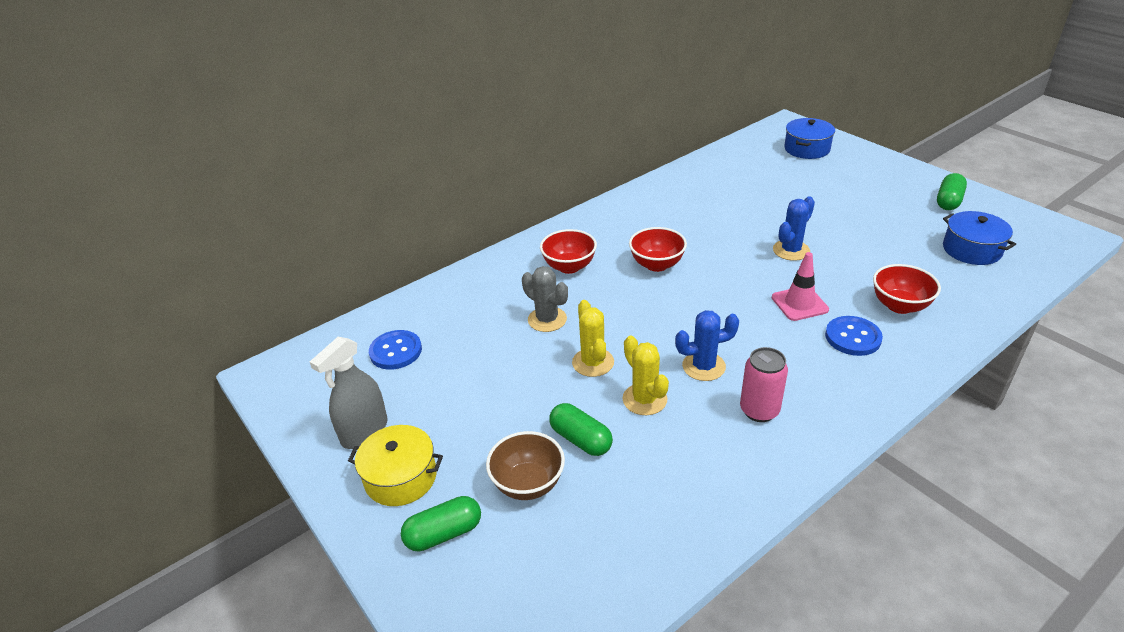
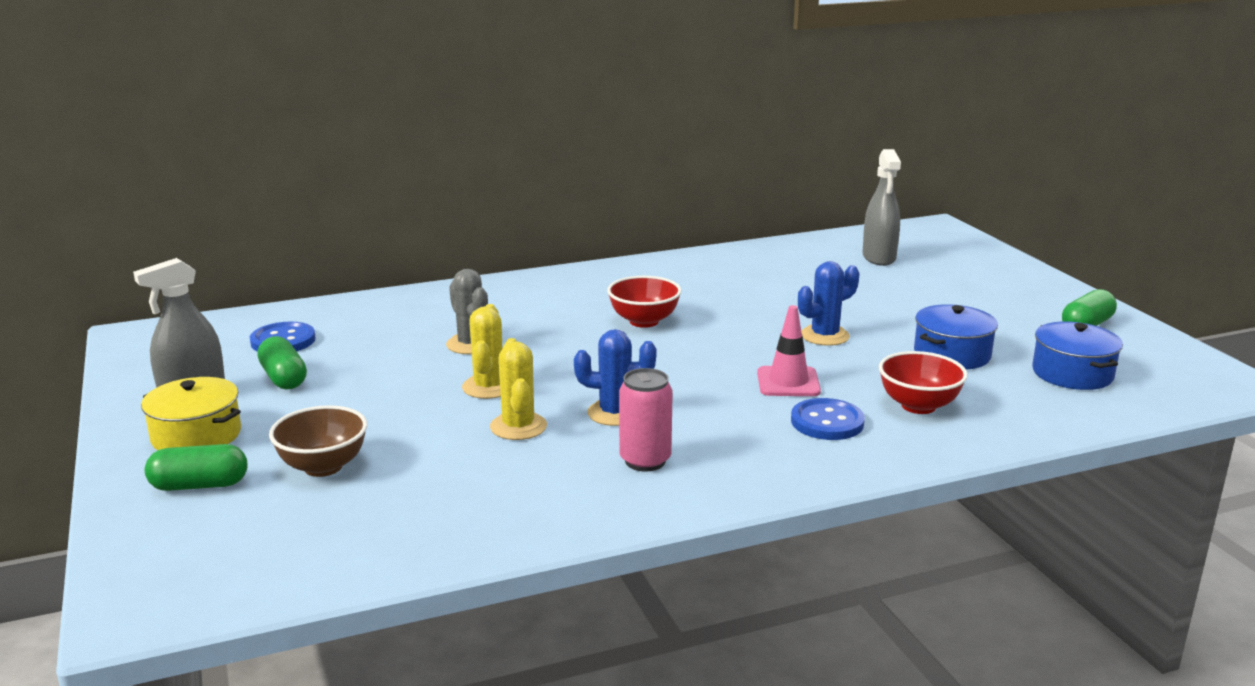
camera: 15 degrees right, 15 degrees down
red bowl [540,229,597,274] -> none
green capsule [549,403,613,456] -> green capsule moved to [258,336,307,390]
blue pot [784,118,835,159] -> blue pot moved to [914,304,998,370]
none -> grey spray bottle [862,149,901,266]

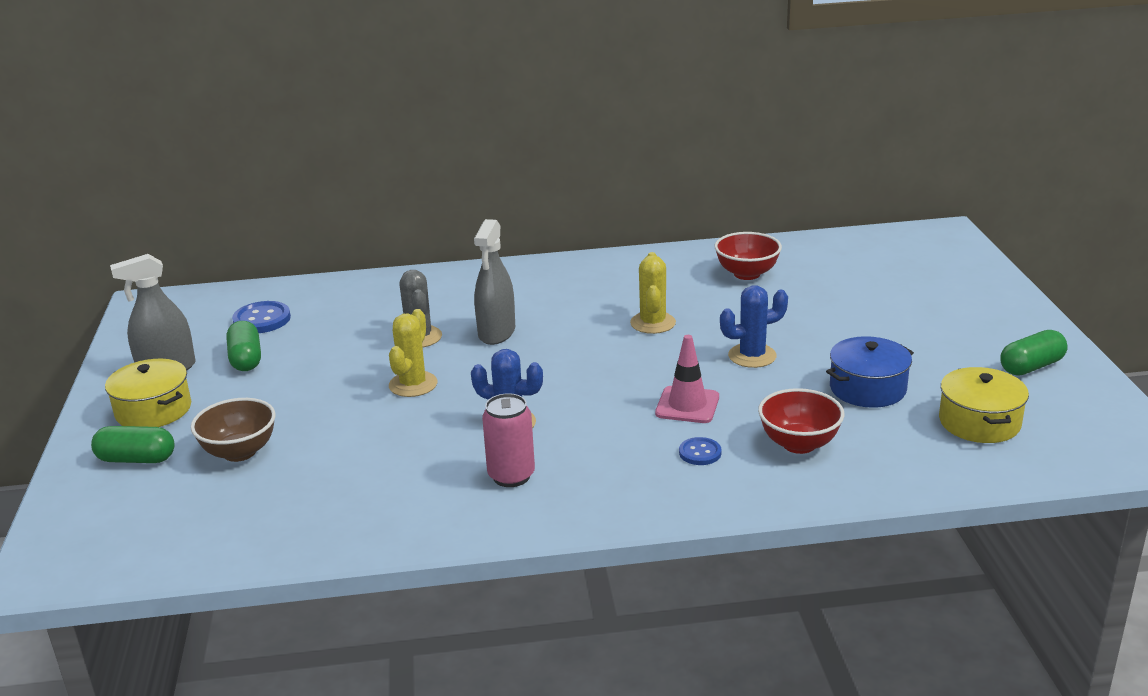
camera: 15 degrees right, 5 degrees up
yellow cactus [490,338,547,440] -> yellow cactus moved to [630,252,676,334]
red bowl [607,276,682,328] -> red bowl moved to [714,232,782,280]
blue button [791,398,865,440] -> blue button [679,437,722,465], size x0.61
grey spray bottle [862,149,901,266] -> grey spray bottle moved to [474,219,515,345]
blue pot [1032,322,1123,390] -> yellow pot [939,367,1029,443]

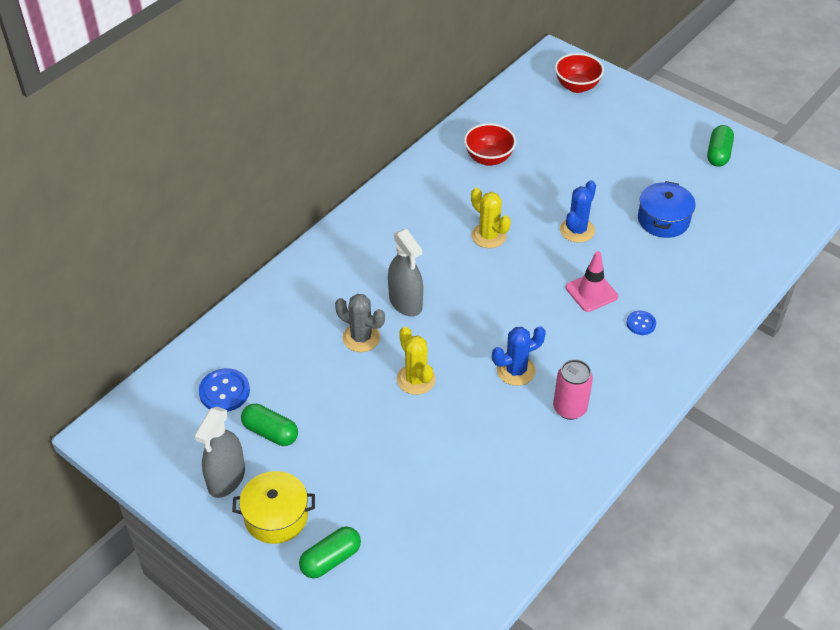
camera: 45 degrees left, 20 degrees up
brown bowl [191,398,276,462] -> none
red bowl [758,388,844,454] -> red bowl moved to [555,53,604,93]
yellow pot [939,367,1029,443] -> none

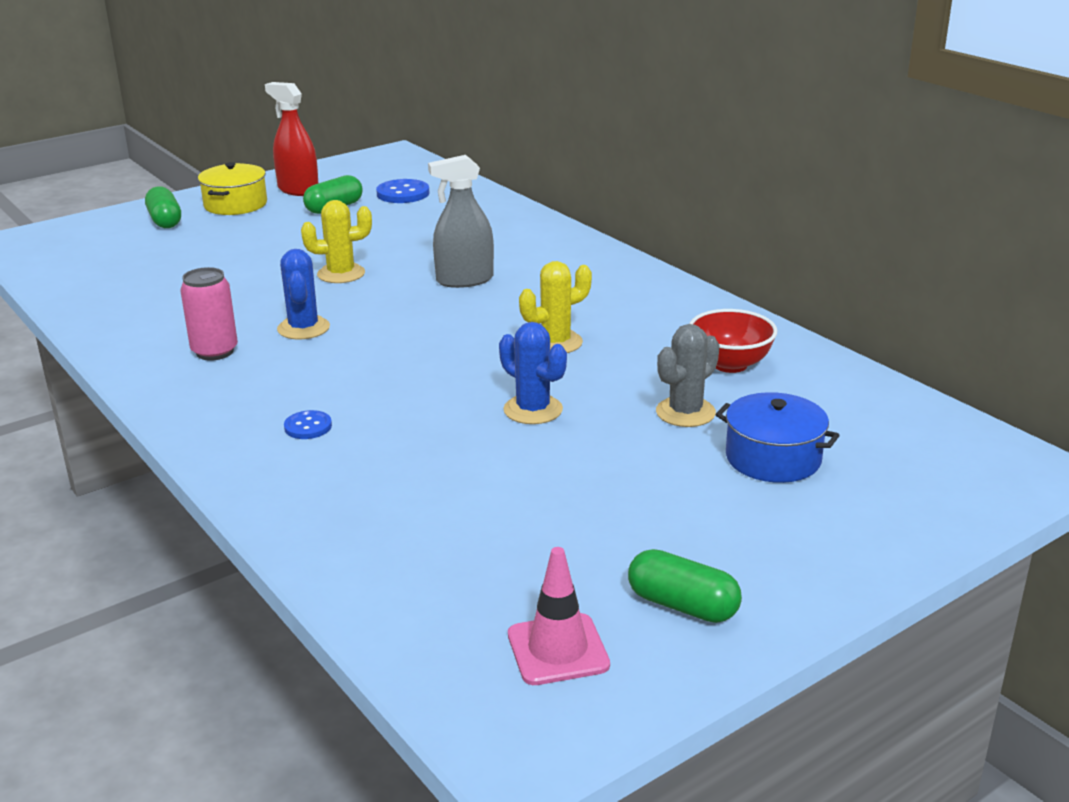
camera: 105 degrees right, 20 degrees down
grey spray bottle [195,407,245,498] -> red spray bottle [265,82,318,196]
grey cactus [335,294,385,352] -> grey cactus moved to [656,324,720,427]
red bowl [555,53,604,93] -> none
pink traffic cone [566,251,618,312] -> pink traffic cone moved to [508,547,610,685]
blue pot [638,181,696,238] -> blue pot moved to [715,392,840,483]

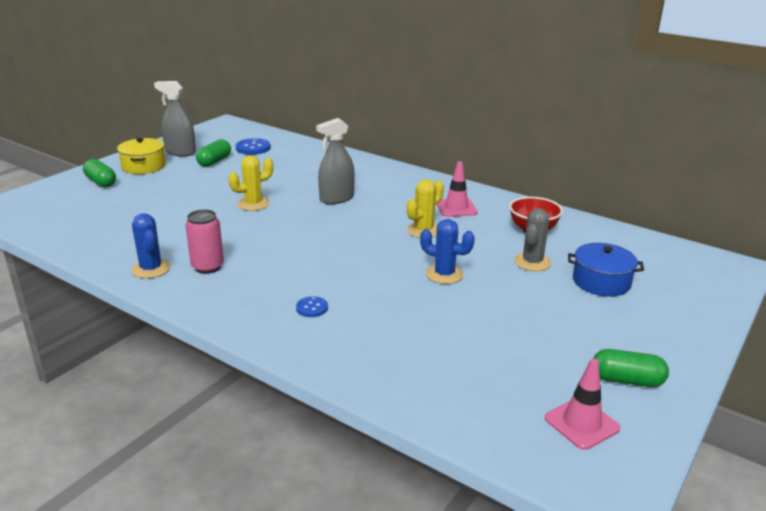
camera: 20 degrees left, 0 degrees up
red spray bottle [265,82,318,196] -> grey spray bottle [154,81,196,156]
blue cactus [277,249,330,340] -> blue cactus moved to [131,213,171,279]
none -> pink traffic cone [437,161,477,217]

